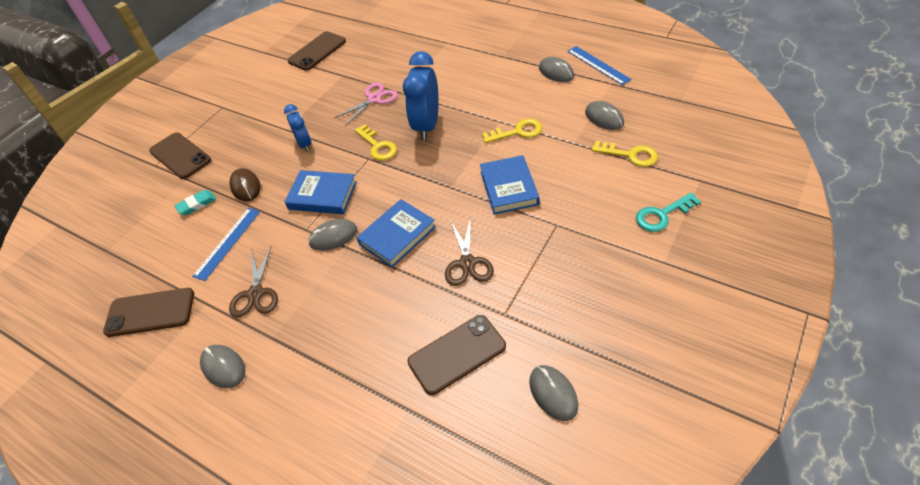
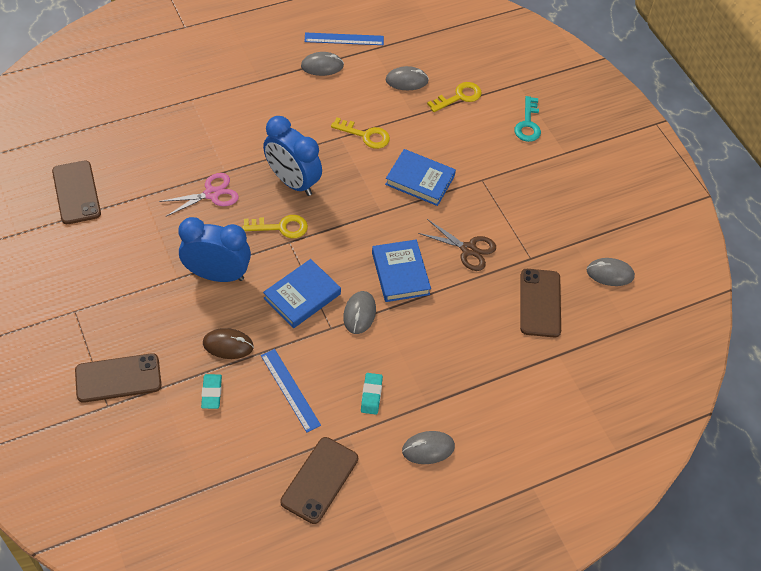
camera: 65 degrees left, 5 degrees up
brown scissors [229,245,278,318] -> turquoise eraser [361,373,383,415]
blue clock [284,104,311,152] -> blue clock [178,217,251,282], size x1.73
pink scissors [334,82,398,126] -> pink scissors turned 75 degrees clockwise [159,173,239,216]
yellow key [482,119,542,143] -> yellow key turned 90 degrees clockwise [331,118,390,149]

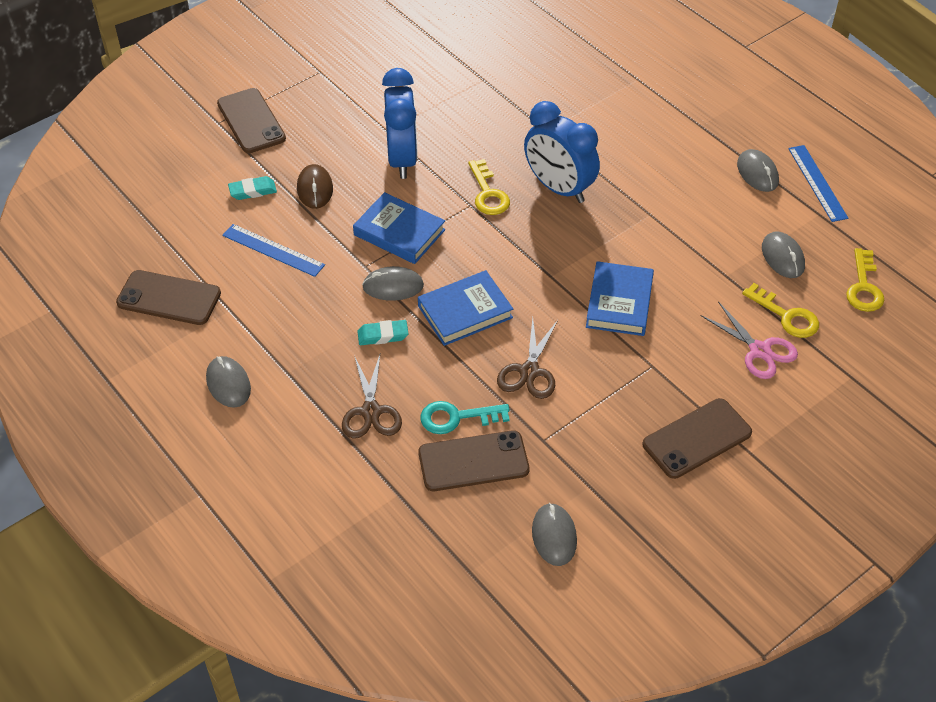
camera: 80 degrees right, 5 degrees down
brown phone [52,160,101,224] -> brown phone moved to [643,398,752,479]
pink scissors [159,173,239,216] -> pink scissors moved to [700,302,798,379]
blue ruler [261,349,321,433] -> blue ruler turned 75 degrees clockwise [222,224,325,277]
blue clock [263,116,322,196] -> blue clock turned 75 degrees counterclockwise [524,101,600,203]
yellow key [331,118,390,149] -> yellow key moved to [846,248,884,312]
turquoise eraser [361,373,383,415] -> turquoise eraser moved to [357,320,409,345]
turquoise key [514,96,541,142] -> turquoise key moved to [421,401,510,434]
none -> brown scissors [342,355,402,438]

